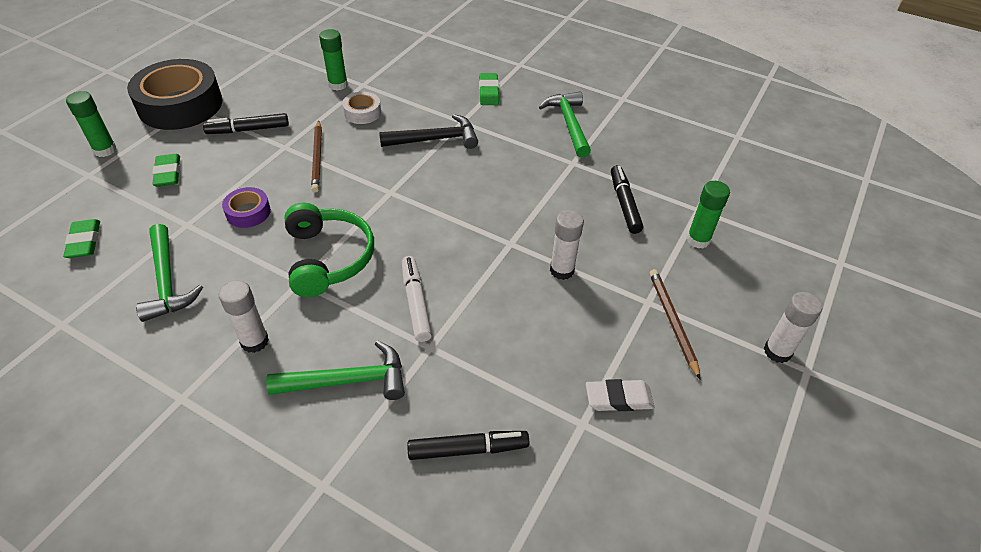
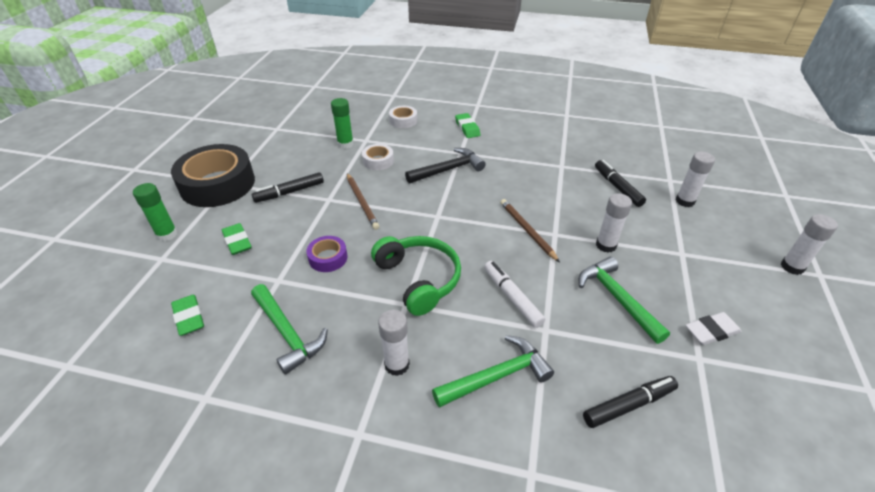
camera: 15 degrees left, 5 degrees down
green hammer [539,92,591,158] -> green hammer moved to [579,257,670,344]
brown pencil [649,269,701,380] -> brown pencil moved to [500,199,560,262]
green glue stick [687,181,730,248] -> white glue stick [675,152,715,207]
none -> white tape [389,106,417,128]

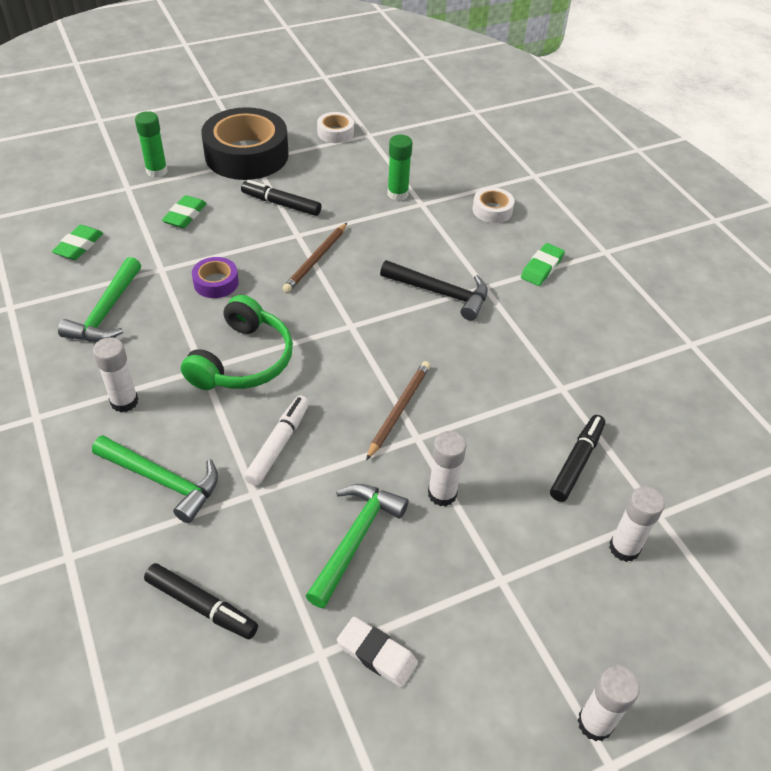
camera: 50 degrees right, 5 degrees up
white tape [362,144,394,170] -> white tape moved to [317,112,354,143]

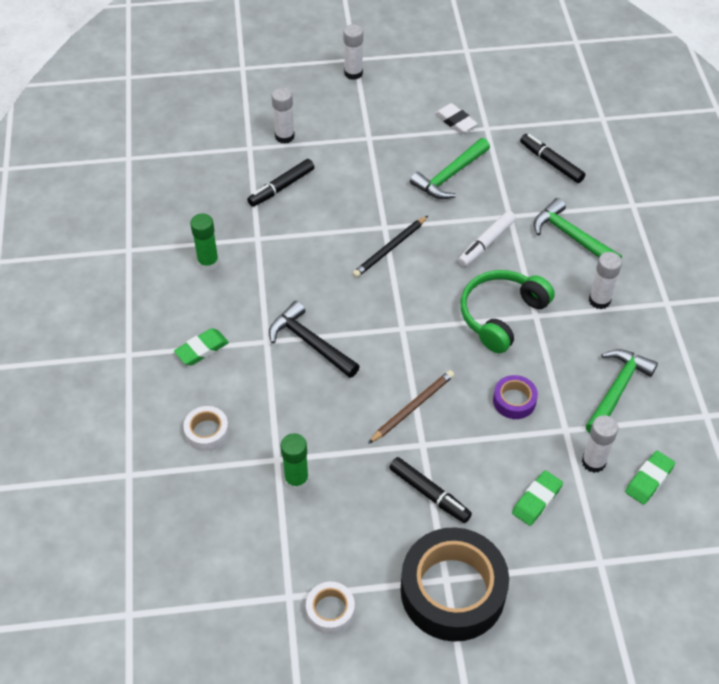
camera: 160 degrees left, 5 degrees up
green glue stick [135,111,168,178] -> green glue stick moved to [190,214,219,271]
brown pencil [366,361,430,460] -> black pencil [352,216,428,278]
white glue stick [428,431,466,506] -> white glue stick moved to [582,415,618,473]

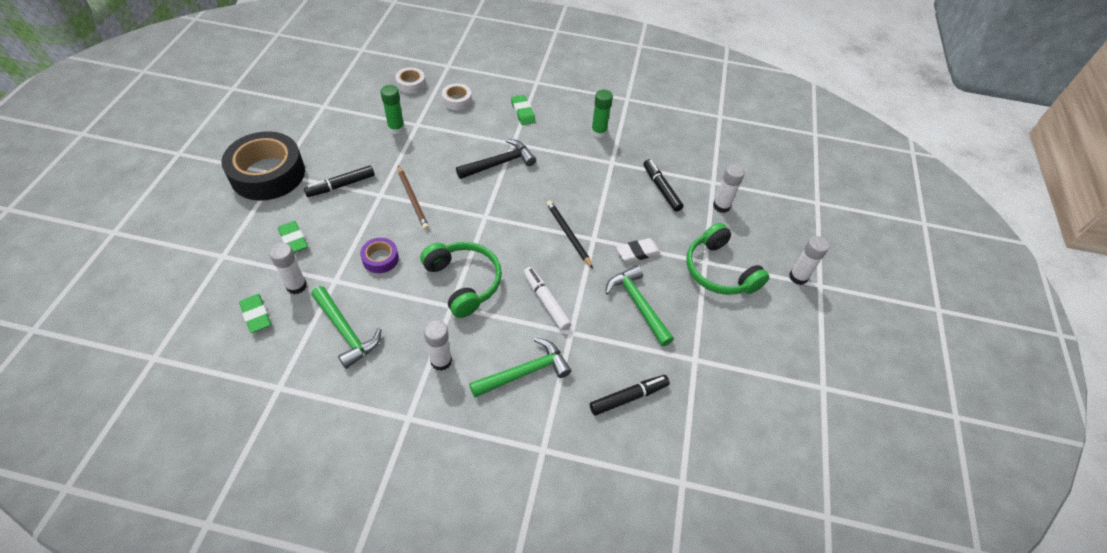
camera: 105 degrees right, 0 degrees up
white tape [306,582,355,634] -> white tape moved to [395,67,426,94]
white eraser [435,103,478,134] -> white eraser moved to [616,238,661,263]
none -> green headphones [686,223,769,295]

